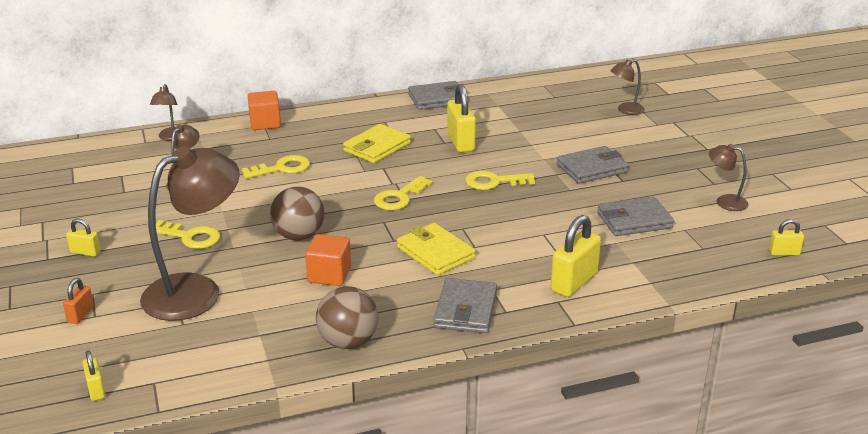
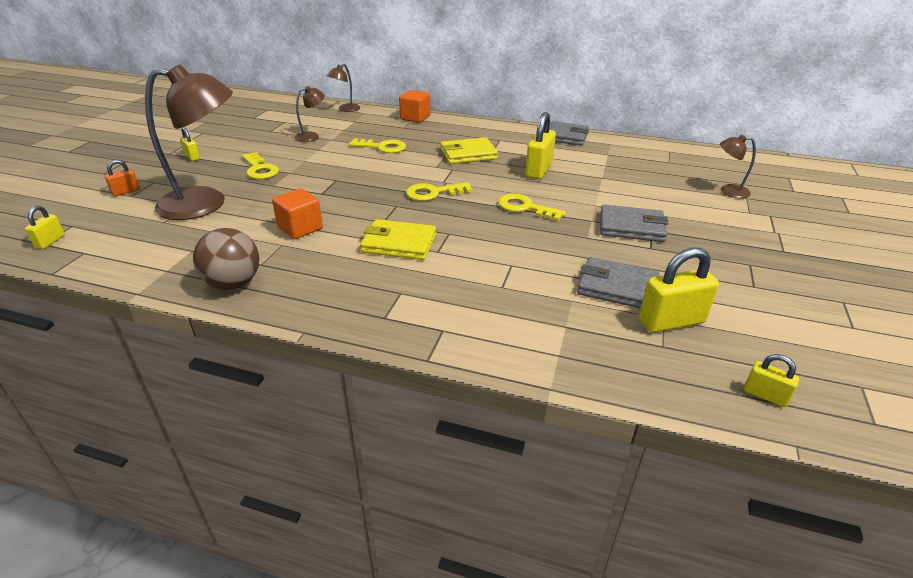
camera: 35 degrees right, 5 degrees up
brown ball [270,186,324,240] -> none
yellow wallet [397,223,475,275] -> yellow wallet turned 75 degrees counterclockwise [360,219,436,260]
grey wallet [434,278,497,333] -> none
yellow padlock [551,215,601,297] -> yellow padlock moved to [639,248,719,333]
brown lamp [709,144,749,211] -> none

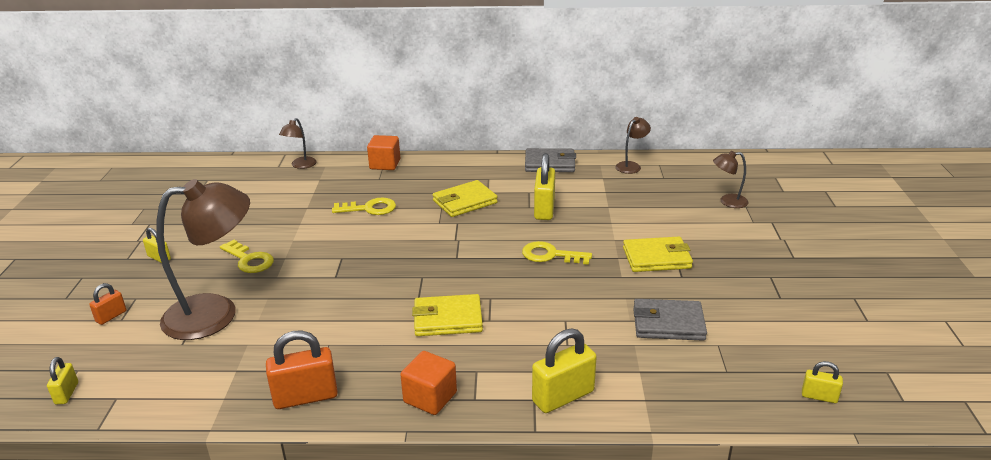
camera: 15 degrees left, 5 degrees down
brown ball [193,228,259,290] -> orange padlock [266,331,338,409]
orange cube [272,188,323,239] -> orange cube moved to [400,351,457,415]
brown lamp [295,86,325,142] -> brown lamp moved to [615,117,651,174]
yellow key [406,182,472,201] -> none
grey wallet [600,205,668,242] -> yellow wallet [623,236,693,272]
yellow padlock [639,248,719,333] -> yellow padlock moved to [532,328,597,413]

